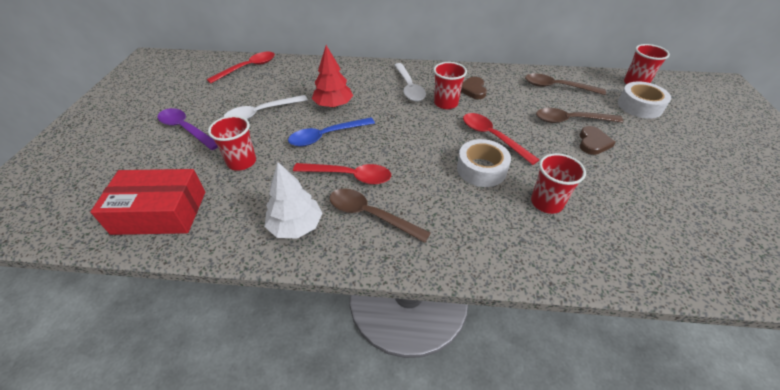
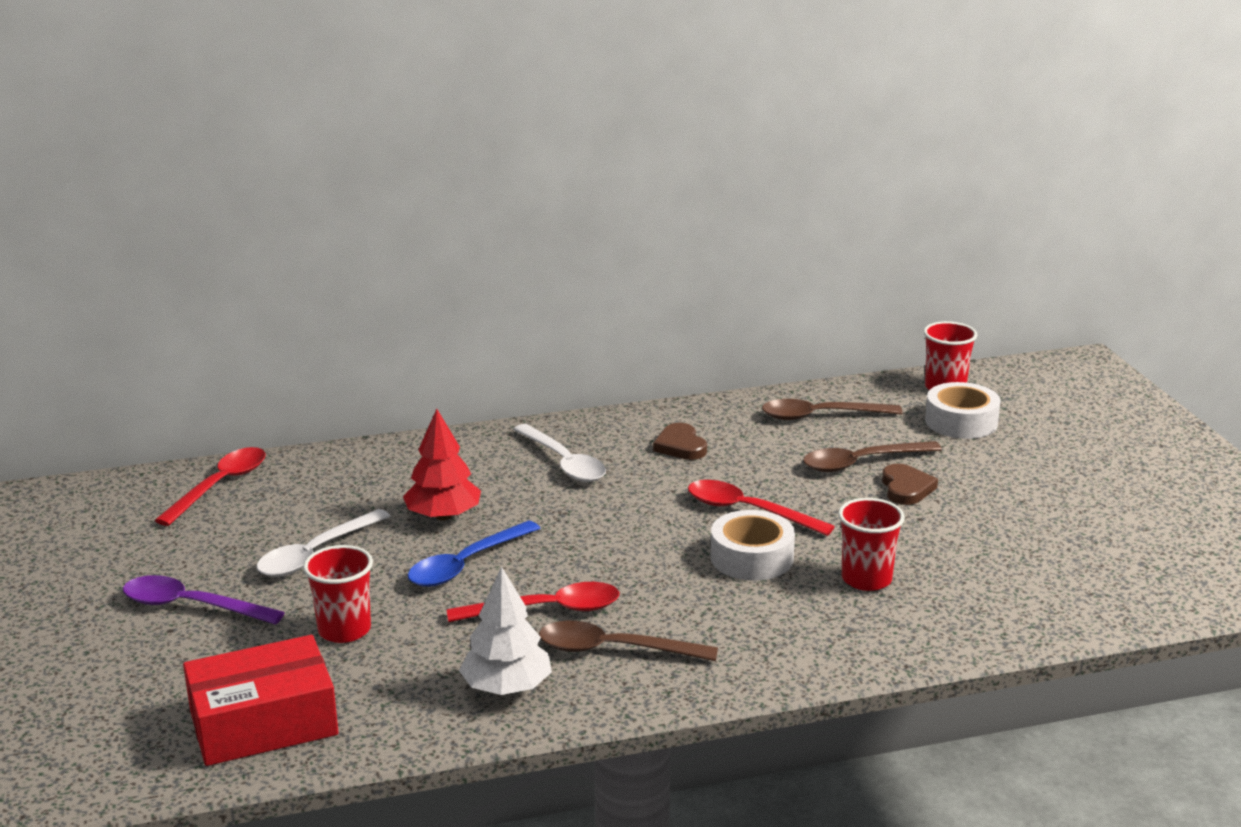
camera: 20 degrees left, 20 degrees down
red cup [433,62,467,109] -> none

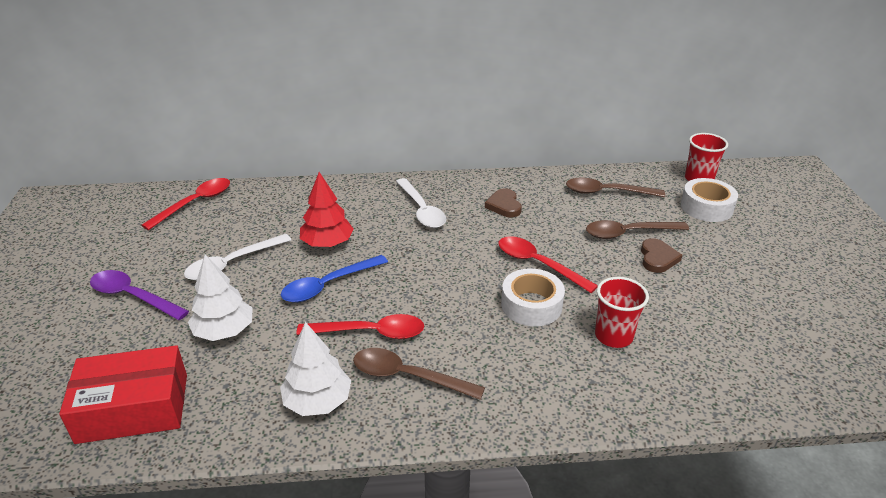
camera: 10 degrees right, 10 degrees up
red cup [303,545,373,643] -> white tree [188,255,253,341]

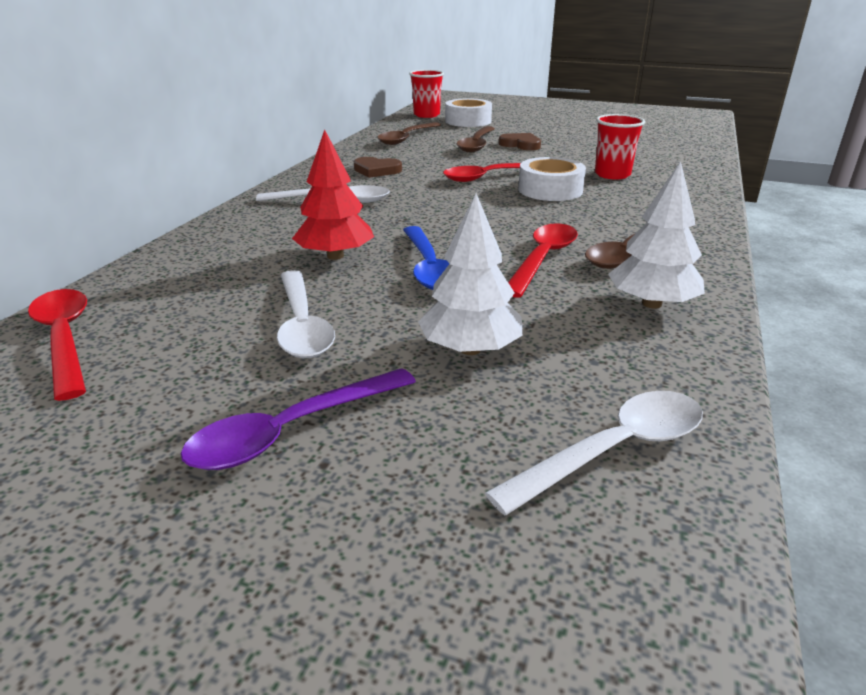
camera: 65 degrees left, 5 degrees down
red box [59,345,187,444] -> white spoon [485,391,703,515]

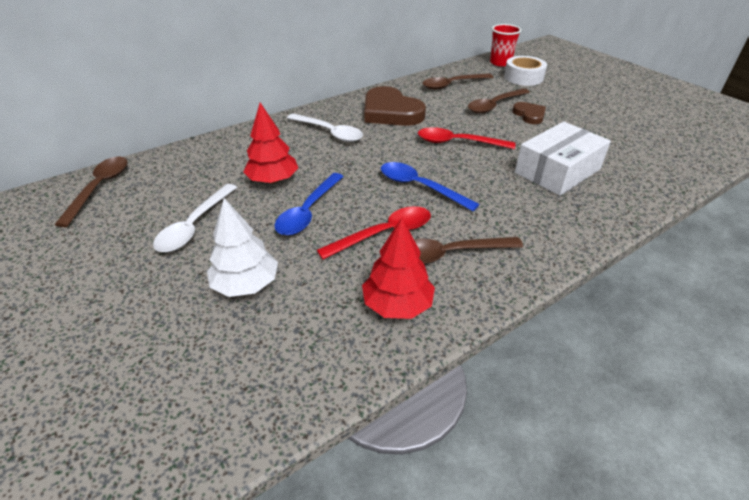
camera: 35 degrees right, 10 degrees up
red spoon [28,289,87,401] -> brown spoon [54,156,127,227]
purple spoon [181,368,416,470] -> none
brown heart [354,157,402,178] -> brown heart [364,86,426,126], size x1.91
white spoon [485,391,703,515] -> none
white tape [518,157,586,201] -> none
red cup [595,114,645,180] -> white box [515,122,611,196]
white tree [608,161,705,309] -> red tree [362,218,435,319]
none -> blue spoon [381,162,479,211]

